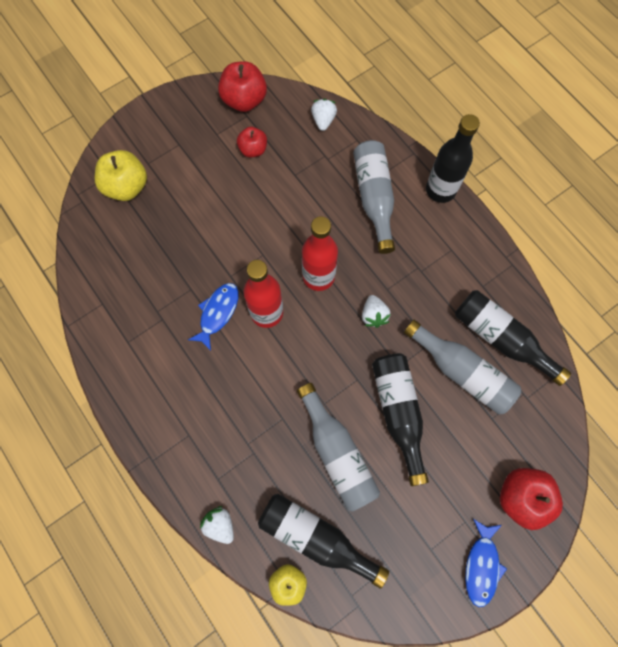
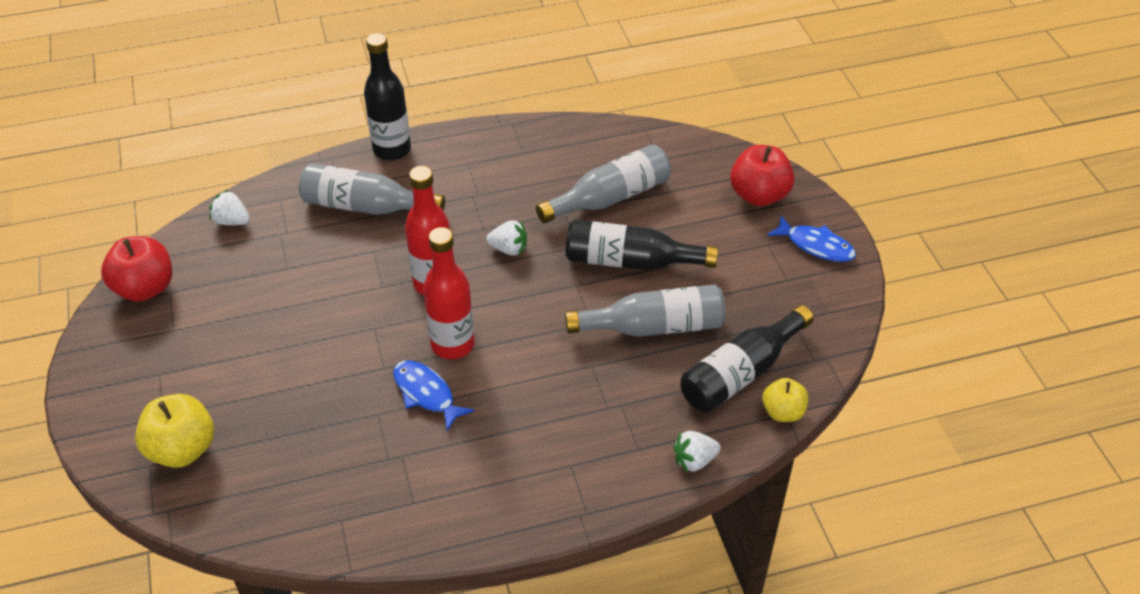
camera: 70 degrees left, 25 degrees down
red apple [237,127,267,157] -> none
black bottle [455,290,571,386] -> none

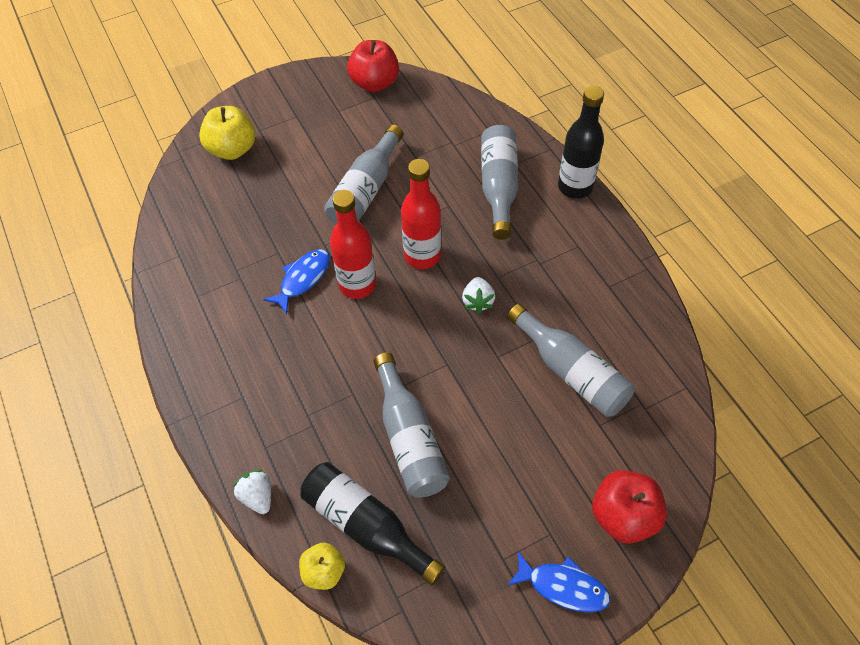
camera: 80 degrees right, 10 degrees up
white strawberry [209,190,250,225] -> none
black bottle [566,220,718,270] -> none
blue fish [767,215,856,262] -> blue fish turned 90 degrees counterclockwise [507,551,610,613]
none -> grey bottle [324,125,403,225]

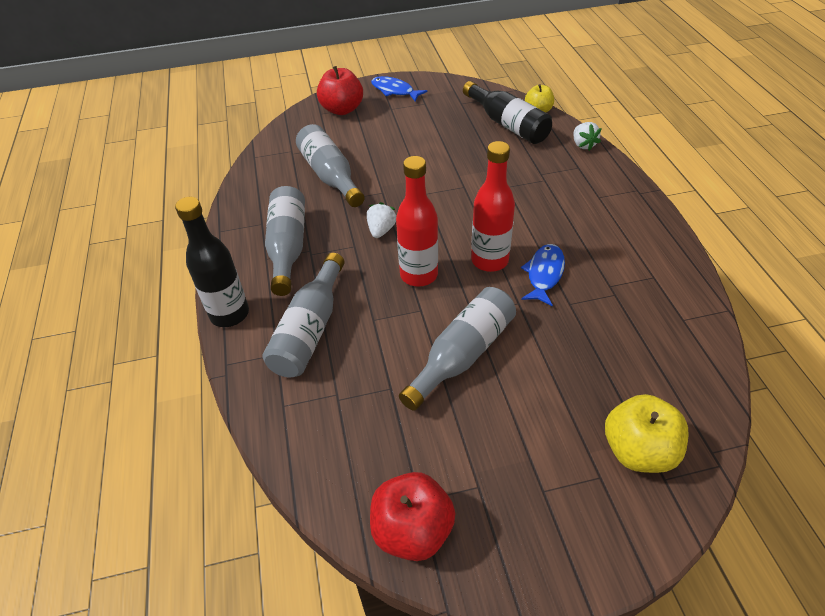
camera: 165 degrees left, 10 degrees down
blue fish [263,249,330,314] -> blue fish turned 150 degrees clockwise [521,244,565,307]
grey bottle [373,353,450,498] -> grey bottle moved to [265,186,305,296]

